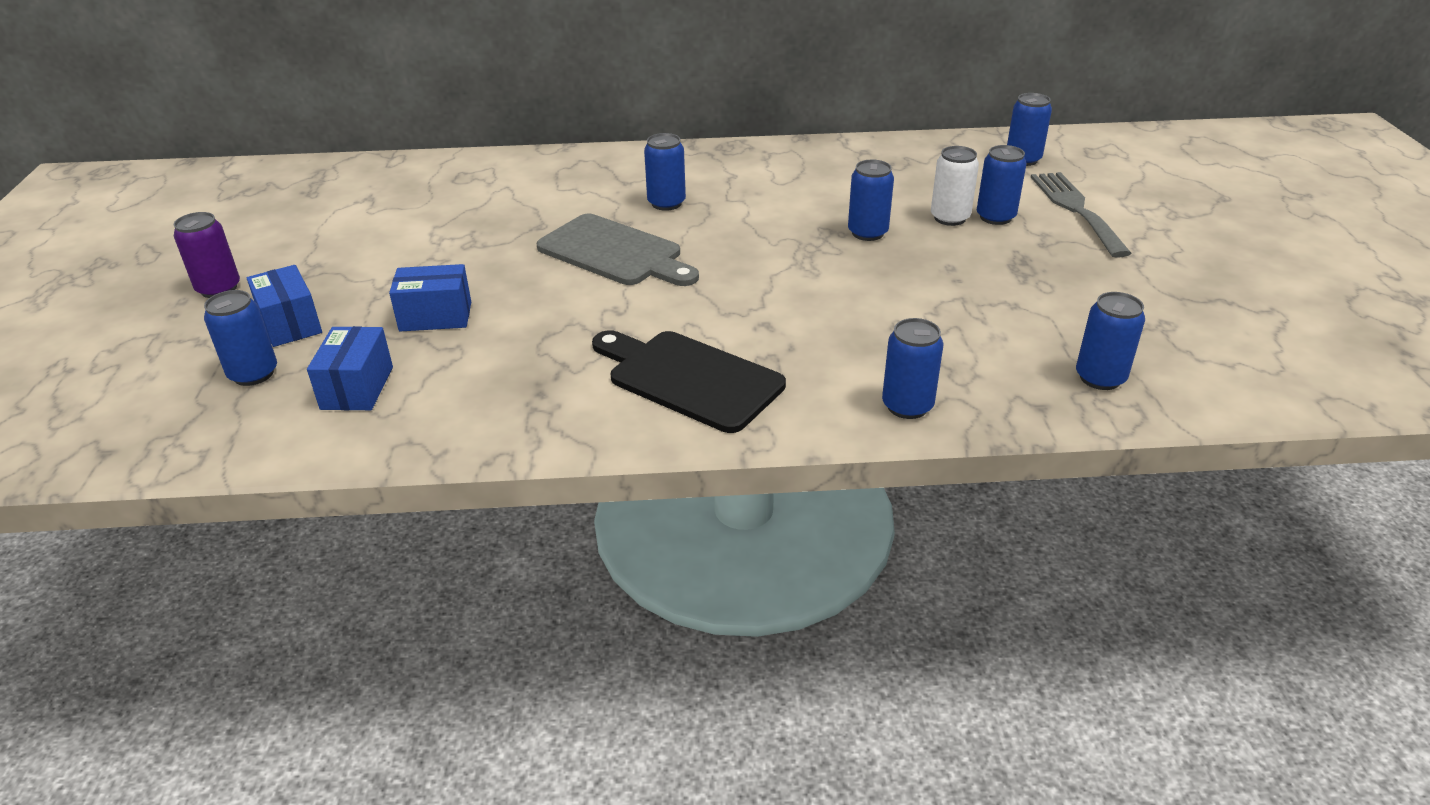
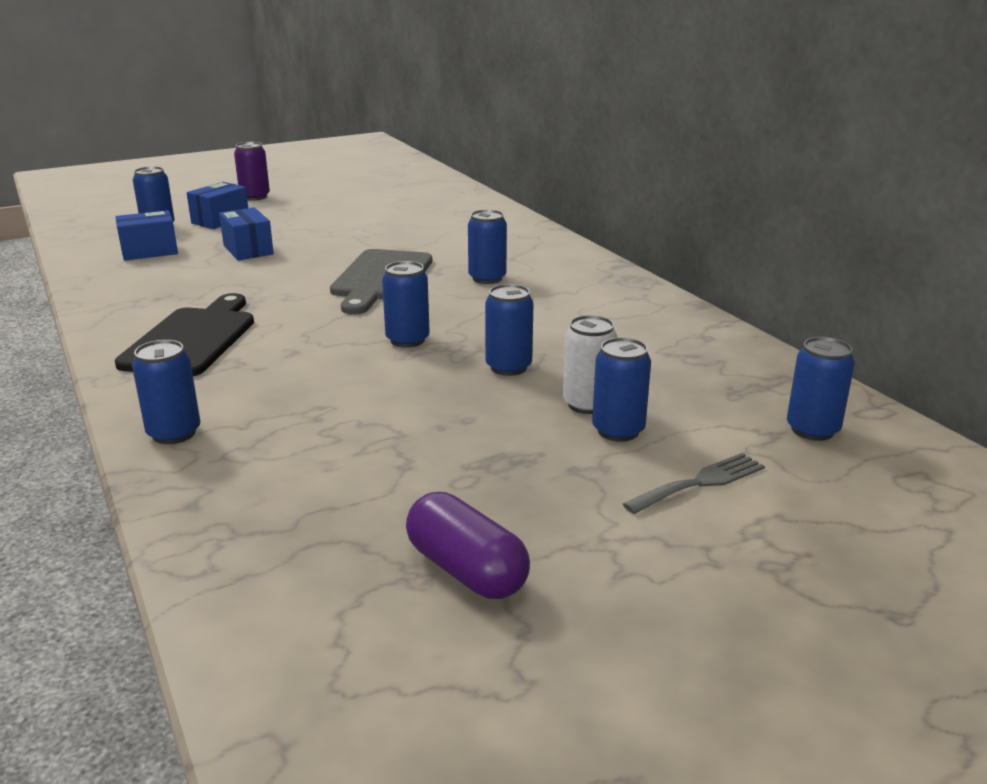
camera: 65 degrees right, 10 degrees down
grey fork [1031,172,1132,258] -> grey fork [623,453,765,514], size x0.64
blue can [1076,292,1145,390] -> blue can moved to [382,261,430,348]
none -> purple capsule [406,492,530,599]

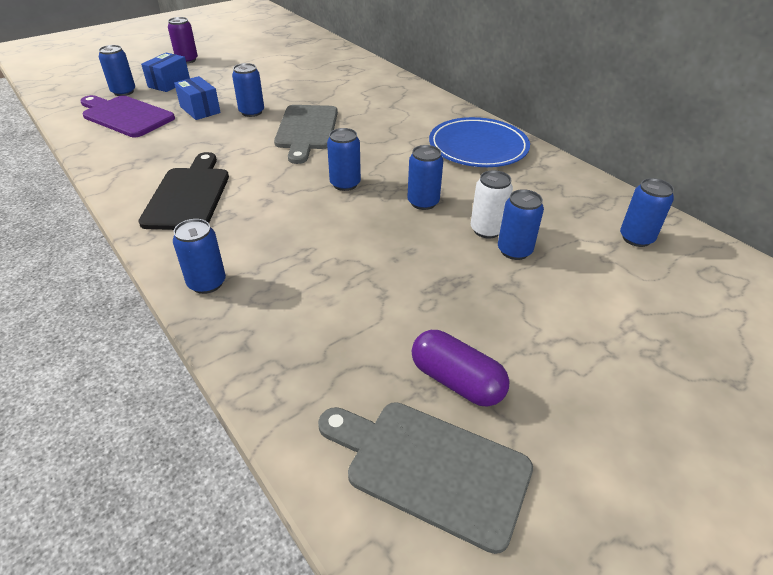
camera: 10 degrees left, 15 degrees up
blue box [115,210,178,261] -> purple cutting board [80,95,175,137]
blue can [468,209,507,284] -> blue can moved to [232,63,264,117]
grey fork [623,453,765,514] -> none
none -> grey cutting board [318,402,533,554]
none -> blue plate [429,117,530,167]

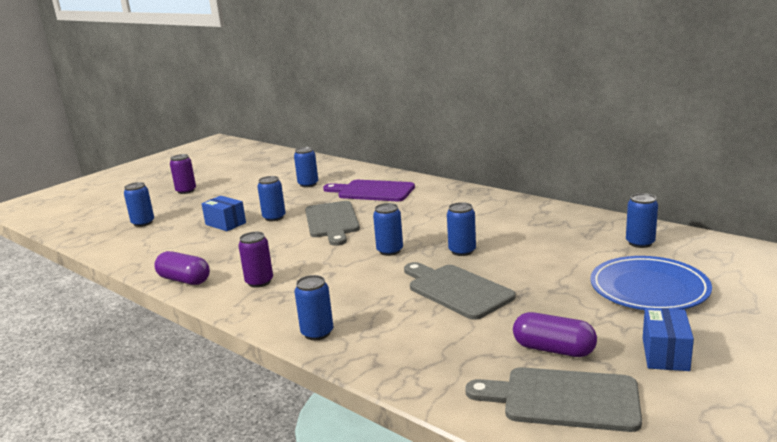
camera: 10 degrees left, 20 degrees down
purple cutting board [80,95,175,137] -> purple cutting board moved to [323,180,415,201]
black cutting board [138,152,229,230] -> purple can [238,232,273,288]
blue box [141,53,190,92] -> blue box moved to [643,308,694,371]
blue plate [429,117,530,167] -> blue plate moved to [591,256,712,310]
white can [471,170,513,238] -> none
blue can [498,189,544,260] -> blue can moved to [294,147,318,187]
none -> purple capsule [154,251,210,285]
none -> grey cutting board [404,262,516,320]

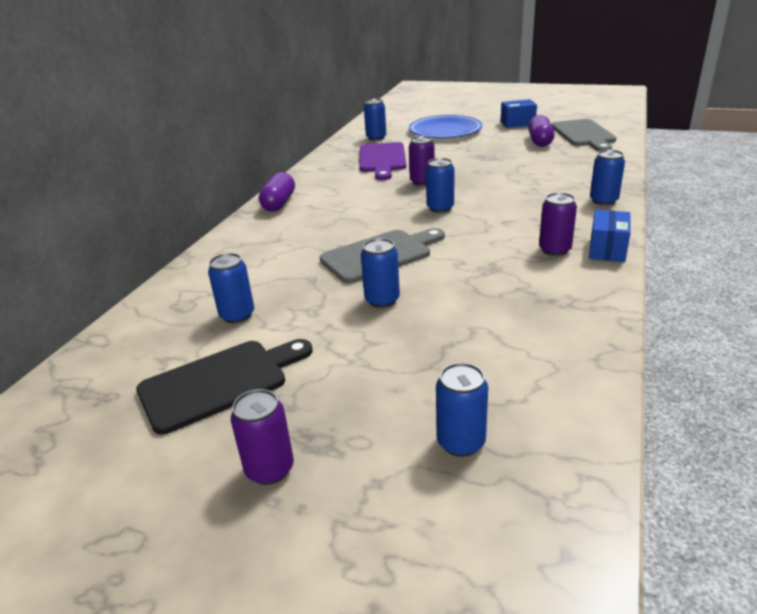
camera: 110 degrees left, 10 degrees up
purple capsule [154,251,210,285] -> purple capsule moved to [259,172,295,212]
blue box [202,196,246,231] -> blue box moved to [589,210,631,262]
purple cutting board [323,180,415,201] -> purple cutting board moved to [359,142,406,180]
grey cutting board [404,262,516,320] -> none
blue can [447,202,476,256] -> purple can [409,136,435,186]
none -> black cutting board [136,339,313,435]

